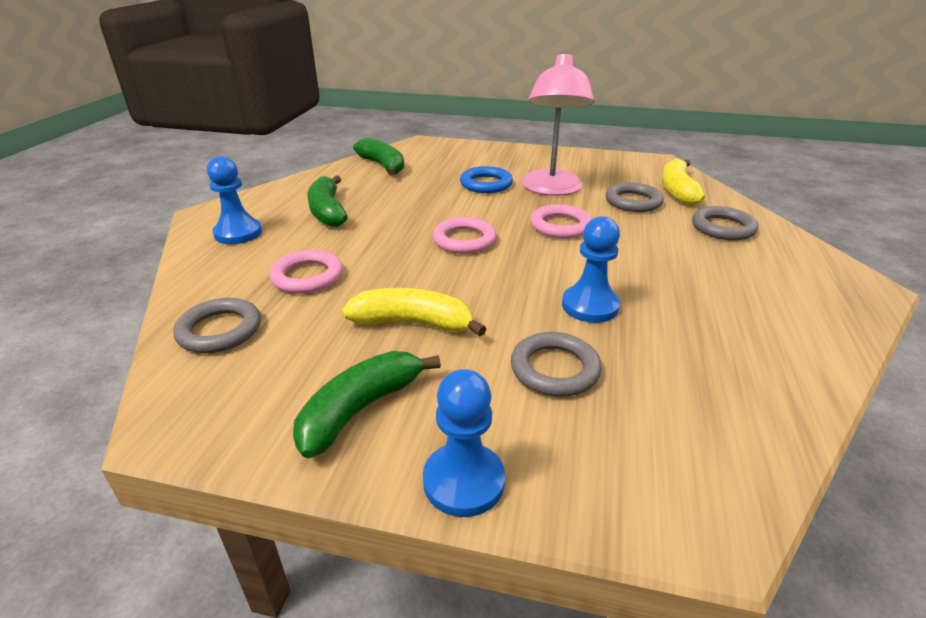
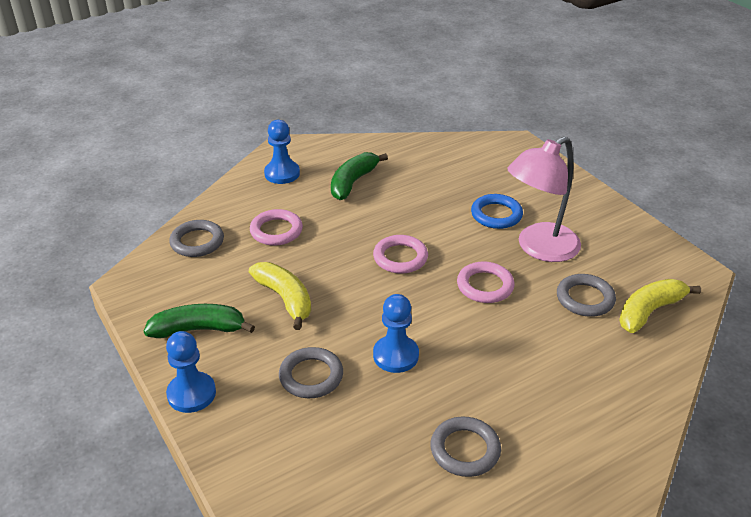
camera: 45 degrees right, 5 degrees up
green banana [353,138,404,176] -> none
grey ring [692,206,758,241] -> grey ring moved to [431,417,501,477]

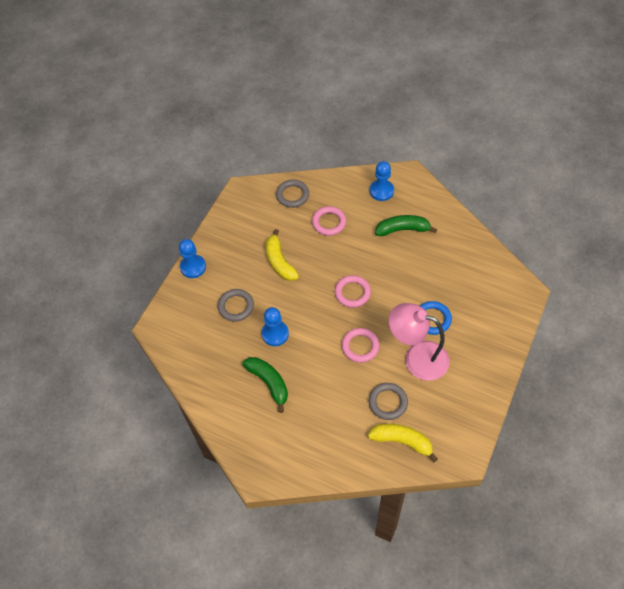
camera: 60 degrees right, 20 degrees up
green banana [144,304,255,338] -> green banana moved to [242,357,288,413]
yellow banana [249,262,311,330] -> yellow banana turned 135 degrees clockwise [266,229,299,281]
grey ring [431,417,501,477] -> none

